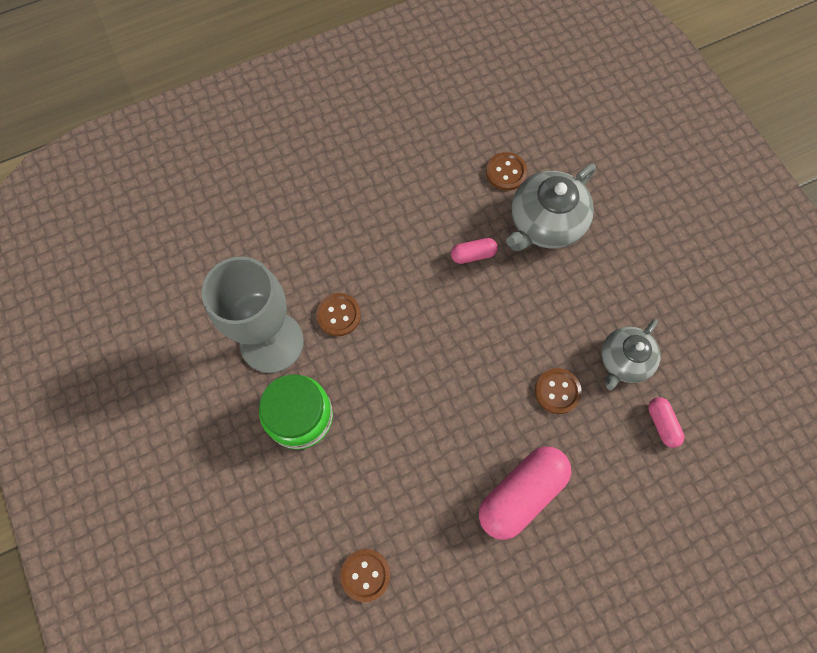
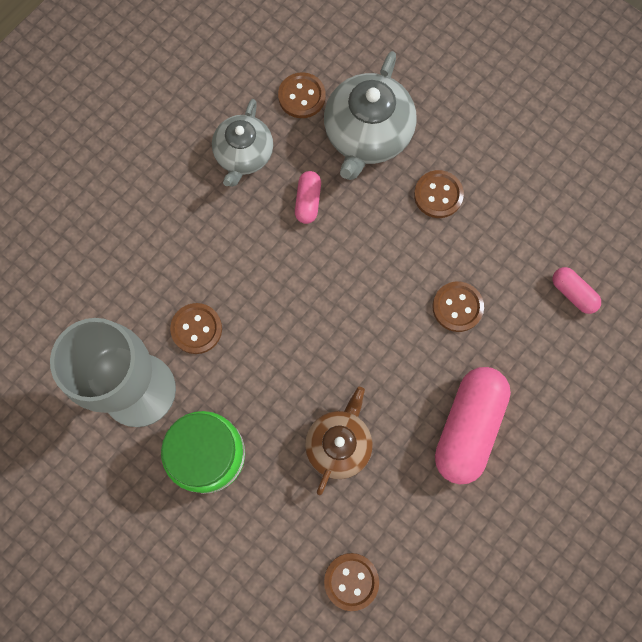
camera: 25 degrees left, 5 degrees up
pink capsule [451,238,498,264] -> pink capsule turned 45 degrees counterclockwise [295,171,321,224]
grey teapot [601,319,661,390] -> grey teapot moved to [212,99,273,187]
none -> brown teapot [305,387,373,496]
none -> brown button [414,170,464,218]

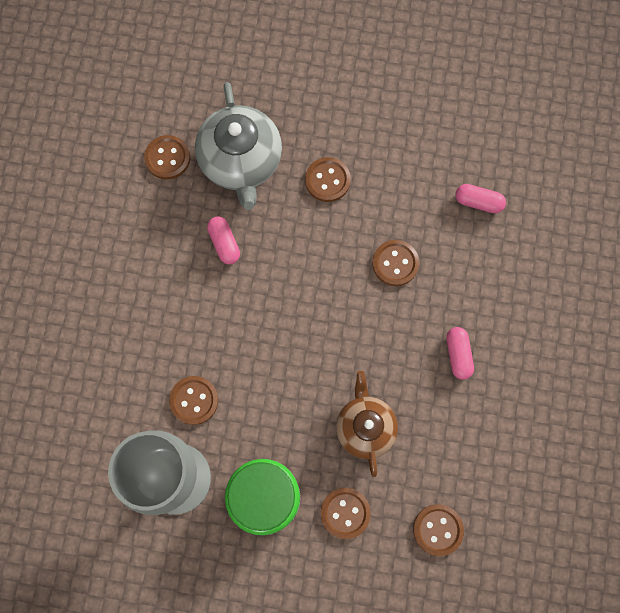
camera: 30 degrees left, 0 degrees up
grey teapot [212,99,273,187] -> none
pink capsule [435,367,511,484] -> pink capsule [446,327,474,380], size x0.49
none -> brown button [321,488,371,539]

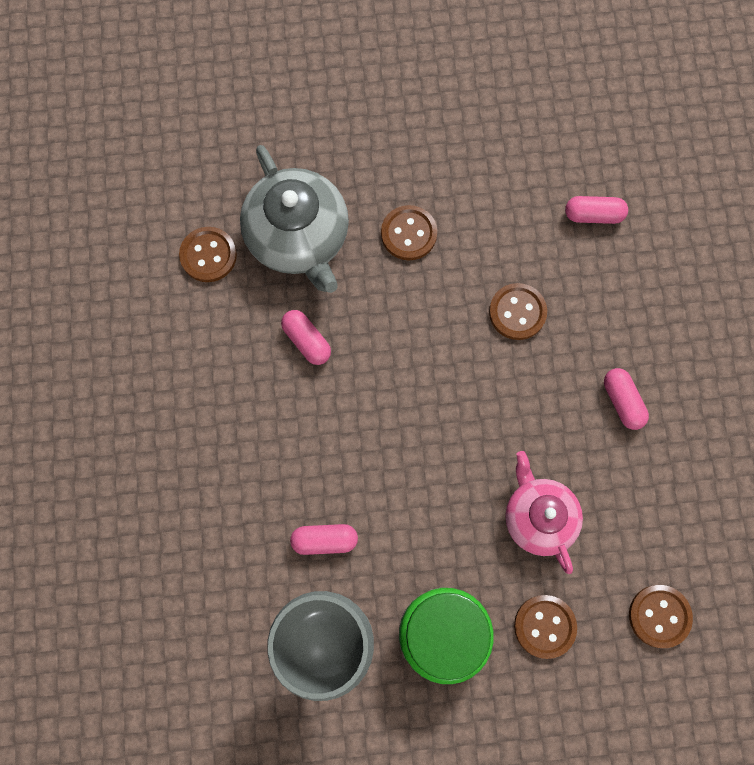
camera: 15 degrees left, 0 degrees up
brown button [169,376,218,425] -> pink capsule [290,524,358,555]
brown teapot [336,371,398,477] -> pink teapot [505,451,583,574]

